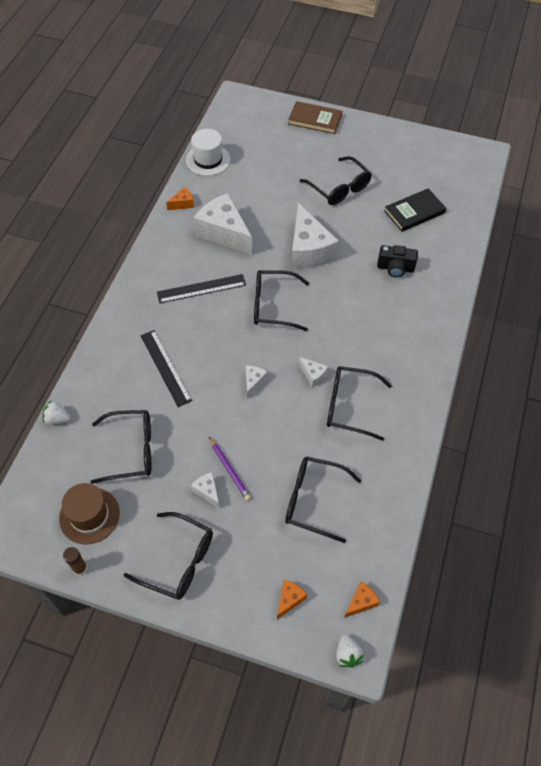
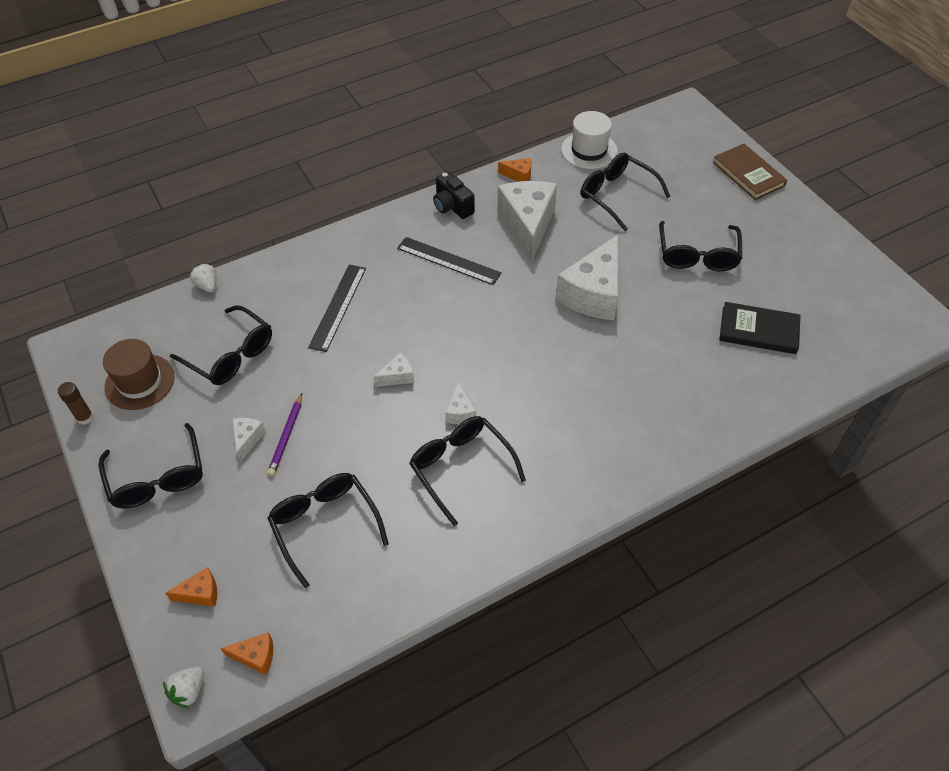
camera: 45 degrees right, 5 degrees down
black glasses [254,270,309,331] -> black glasses moved to [581,153,671,231]
black camera [377,245,418,278] -> black camera moved to [433,172,475,219]

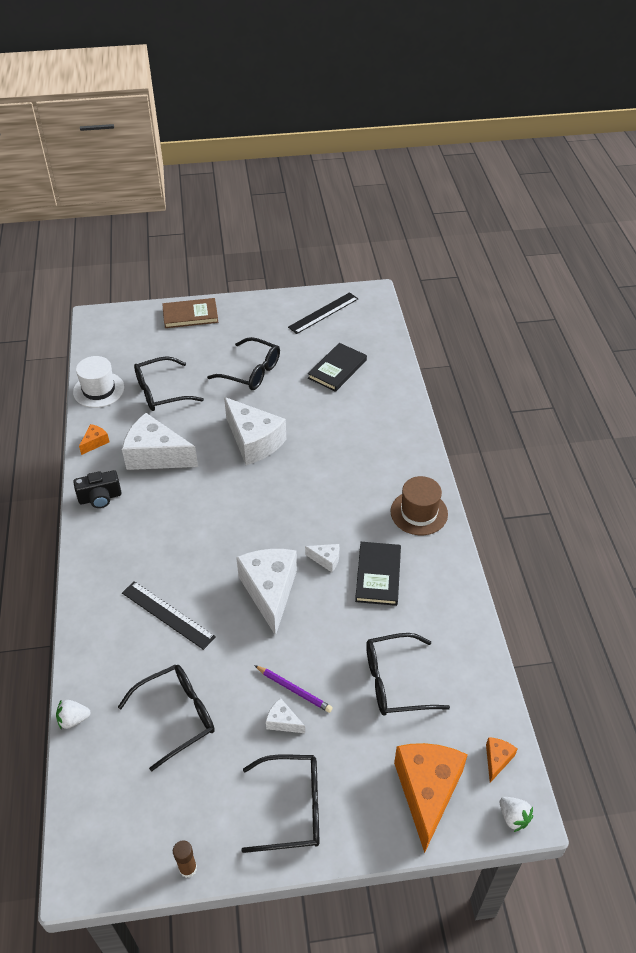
camera: 70 degrees left, 5 degrees down
brown hat [103,339,175,410] -> brown hat moved to [391,476,448,535]
orange cheese [166,567,217,607] -> orange cheese [394,743,468,853], size x2.27
white cheese [373,353,414,387] -> white cheese [236,549,297,636], size x2.27
black ruler [397,237,501,285] -> black ruler moved to [288,292,358,334]
black glasses [409,416,526,526] -> black book [355,542,401,606]

